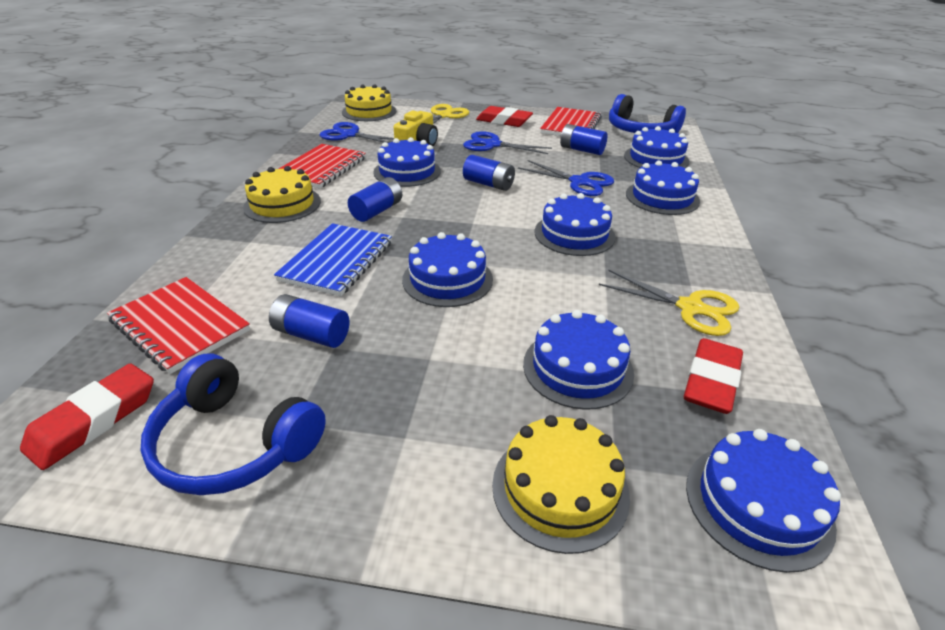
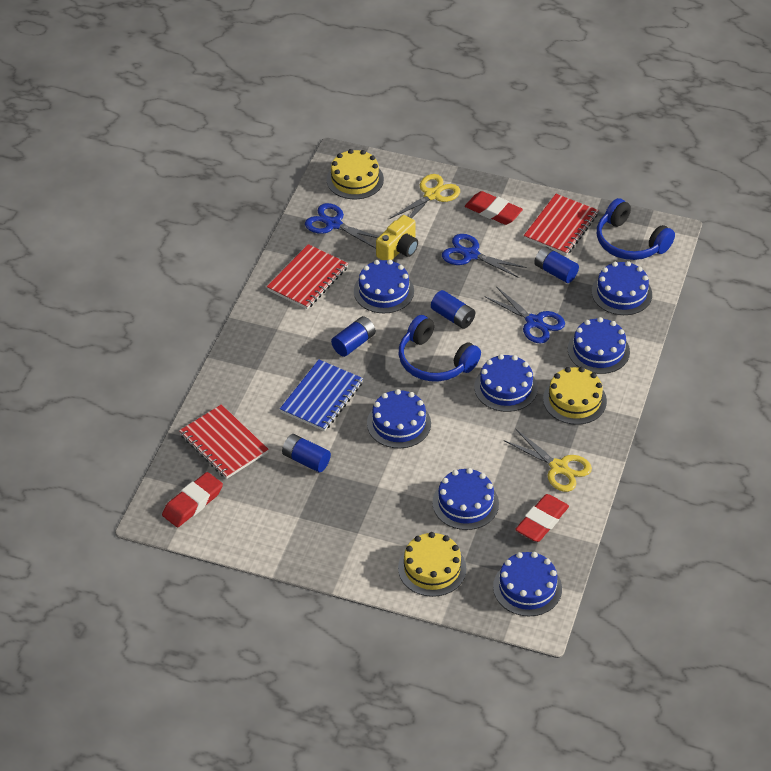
camera: 10 degrees right, 10 degrees up
blue headphones [140,354,326,495] -> blue headphones moved to [399,315,481,382]
yellow cake [243,166,321,223] -> yellow cake moved to [543,367,607,425]

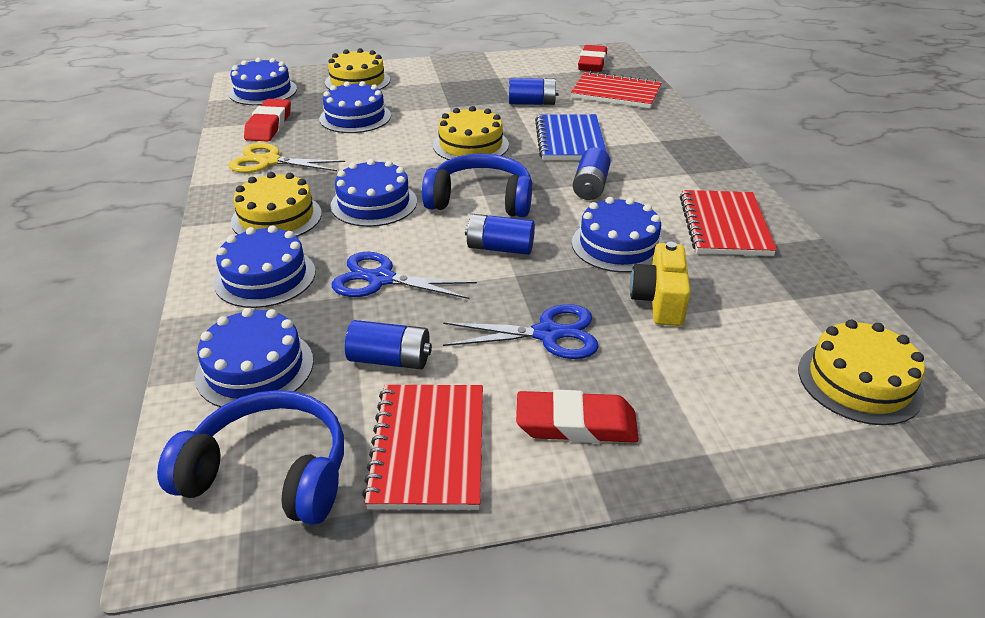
camera: 150 degrees right, 10 degrees down
blue scissors [305,203,379,249] -> none
blue cake [367,389,431,448] -> yellow cake [433,106,509,160]
yellow scissors [389,174,460,219] -> none

